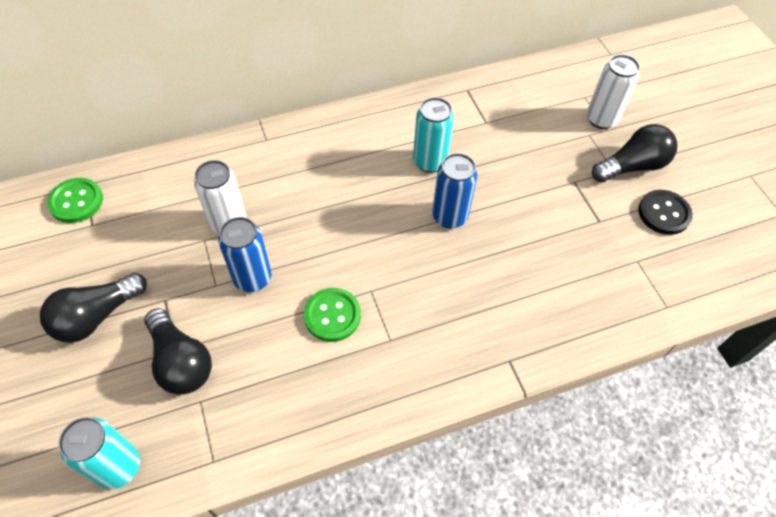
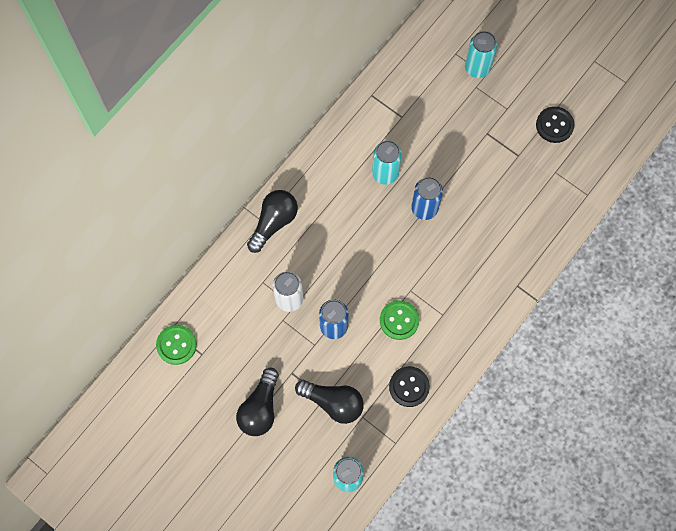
camera: 30 degrees left, 15 degrees up
white can [587,54,640,129] -> turquoise can [465,31,497,78]
black light bulb [592,124,677,182] -> black light bulb moved to [247,190,298,253]
none -> black button [389,366,430,407]

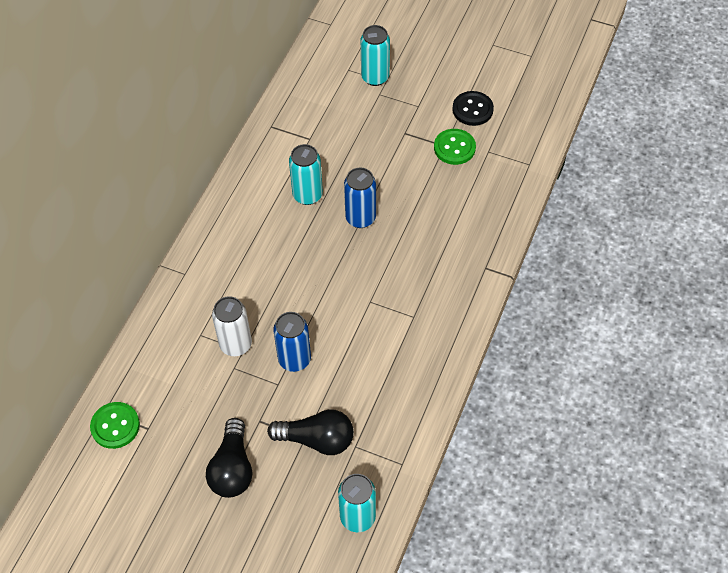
camera: 15 degrees left, 15 degrees down
black light bulb [247,190,298,253] -> none
green button [380,300,419,340] -> green button moved to [434,129,476,165]
black button [389,366,430,407] -> none

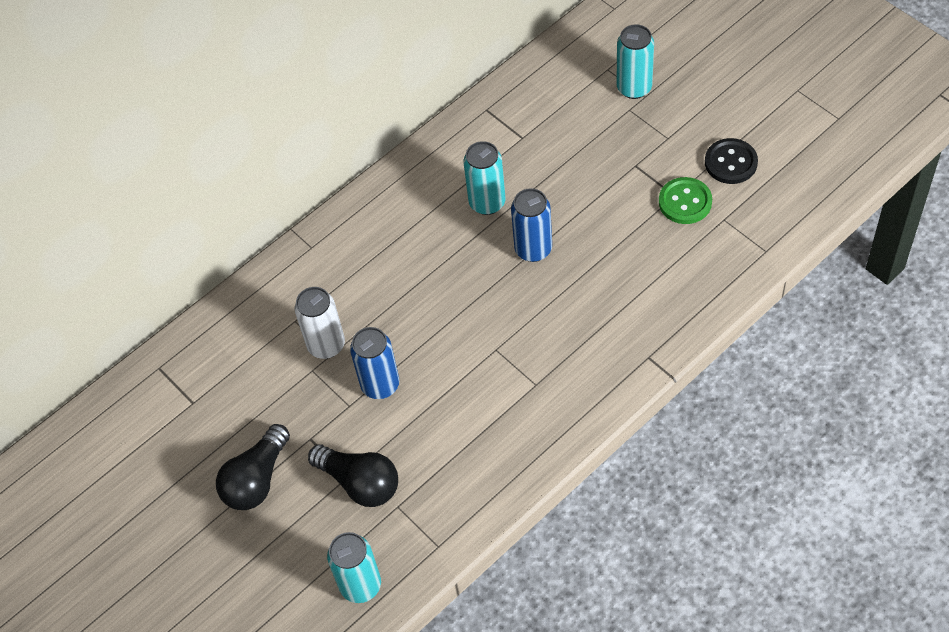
camera: 30 degrees right, 0 degrees up
green button [90,402,140,449] -> none

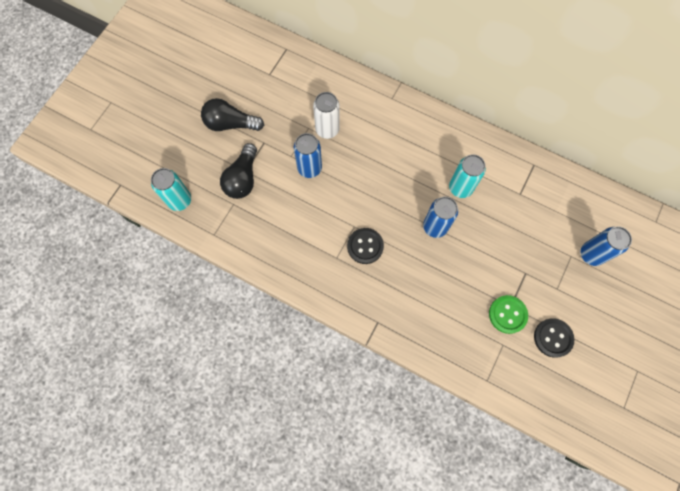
camera: 65 degrees right, 15 degrees up
turquoise can [616,24,654,99] -> blue can [581,226,632,266]
none -> black button [347,228,384,264]

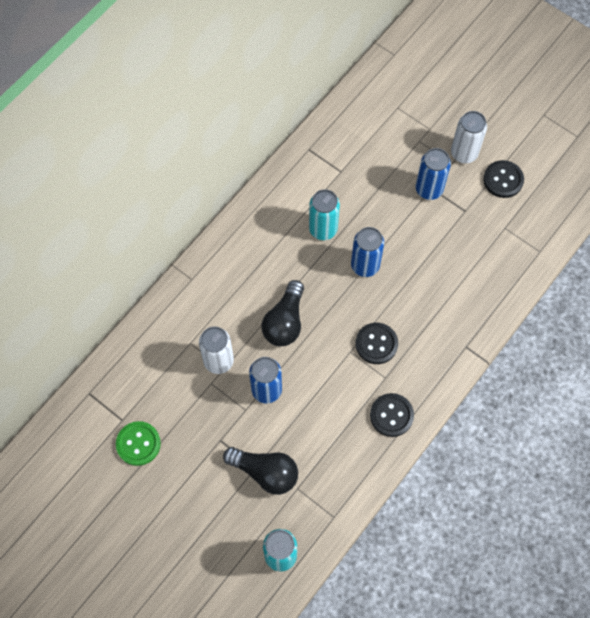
camera: 80 degrees left, 5 degrees down
black light bulb [201,98,264,131] -> black light bulb moved to [261,280,304,346]
green button [489,295,528,334] -> green button moved to [116,421,161,466]
blue can [581,226,632,266] -> blue can moved to [416,148,451,200]
none -> black button [370,393,414,437]
none -> white can [451,111,487,163]

